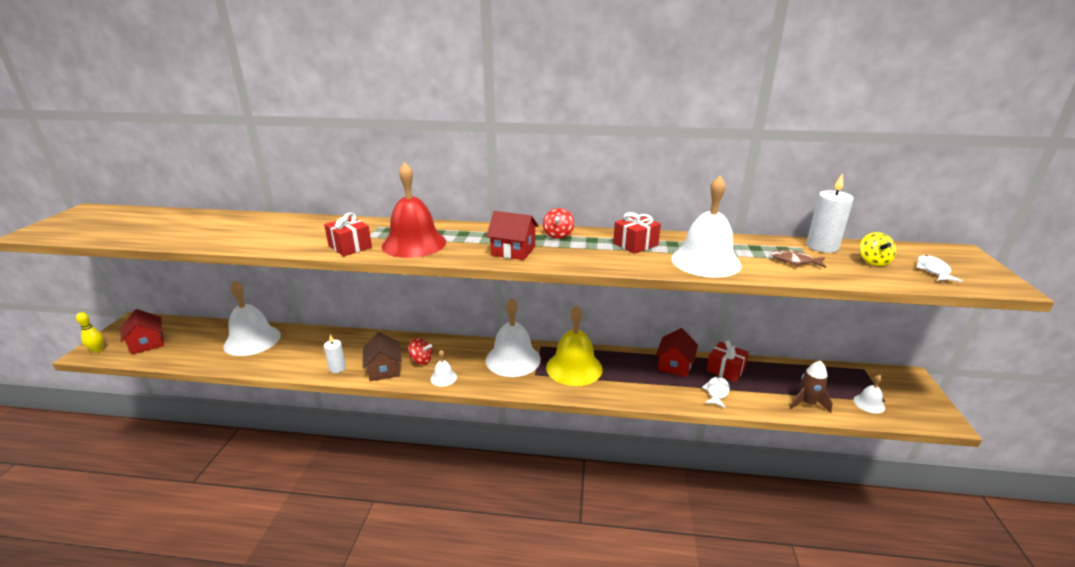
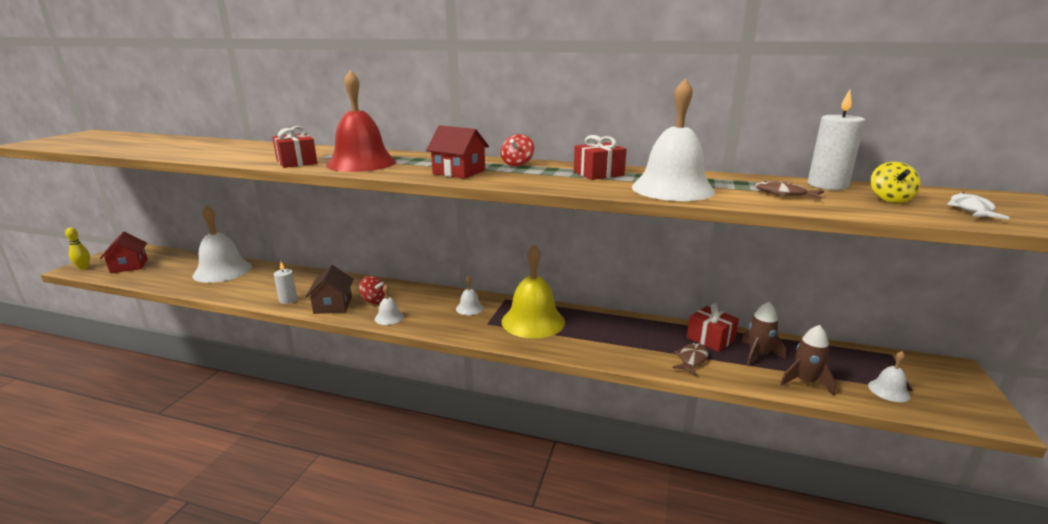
camera: 10 degrees right, 5 degrees down
white bell [486,297,541,377] -> white bell [456,276,484,315], size x0.46
red house [656,328,698,377] -> none
white fish [702,377,730,408] -> brown fish [673,343,709,375]
none -> brown rocket [741,302,786,366]

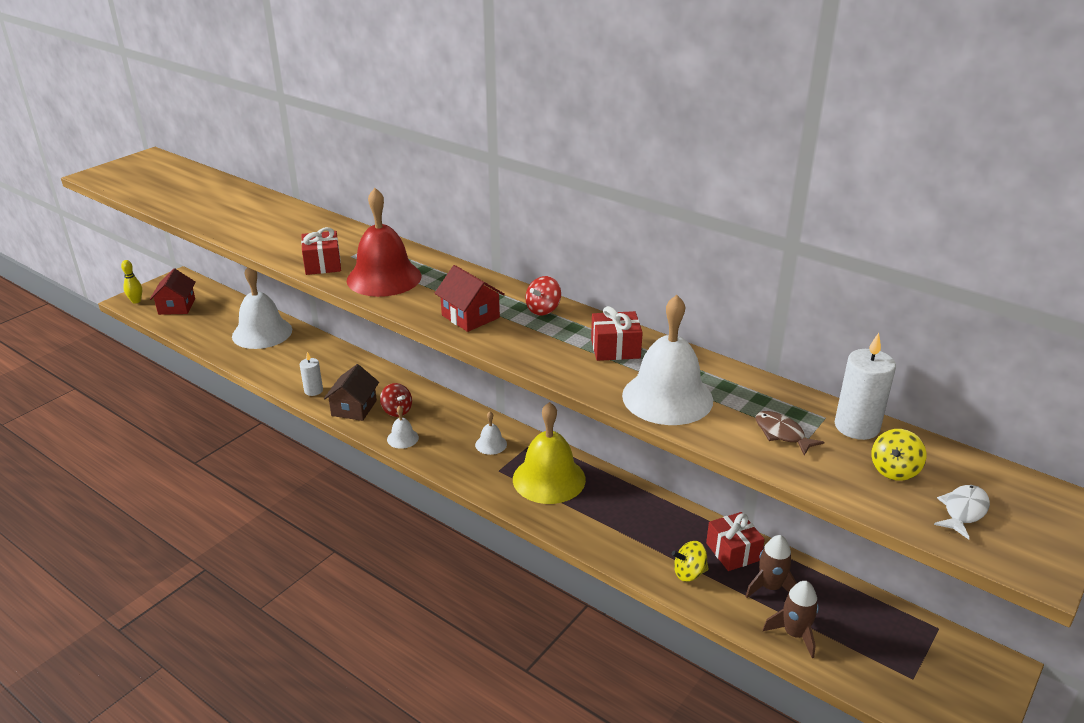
camera: 20 degrees right, 10 degrees up
brown fish [673,343,709,375] -> yellow spinning top [672,541,709,582]
white bell [868,351,911,402] -> none

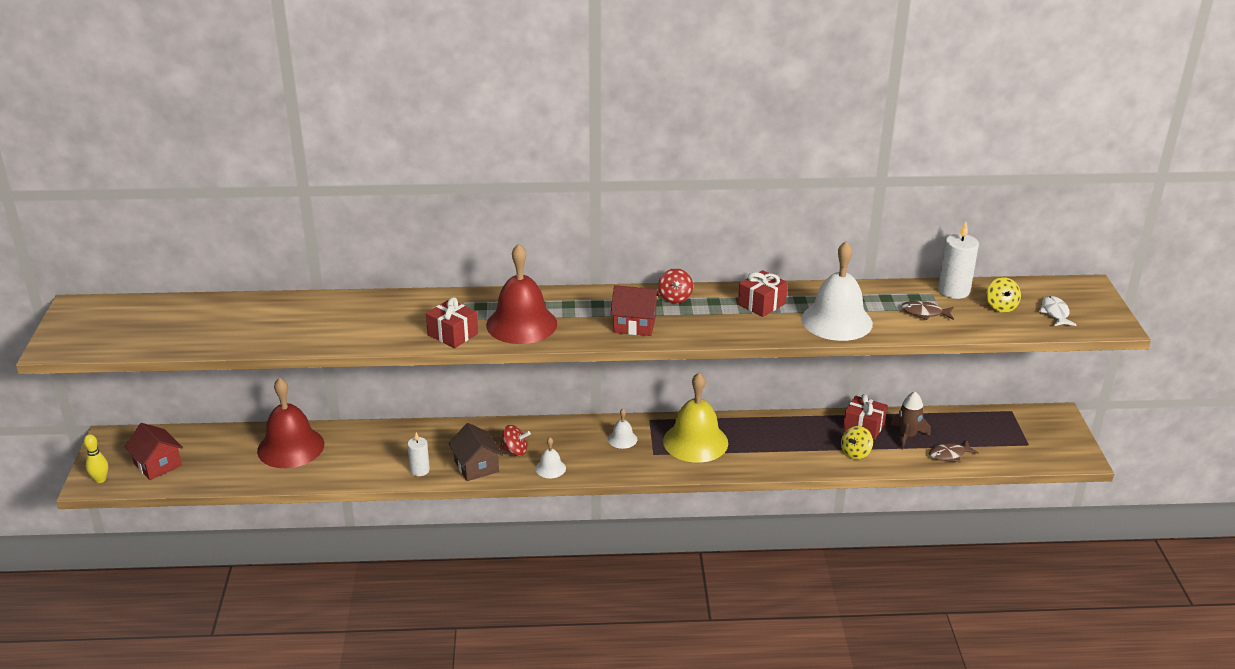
camera: 40 degrees left, 0 degrees up
white bell [232,267,292,349] -> red bell [257,377,324,468]
brown rocket [763,581,819,658] -> brown fish [929,440,979,462]

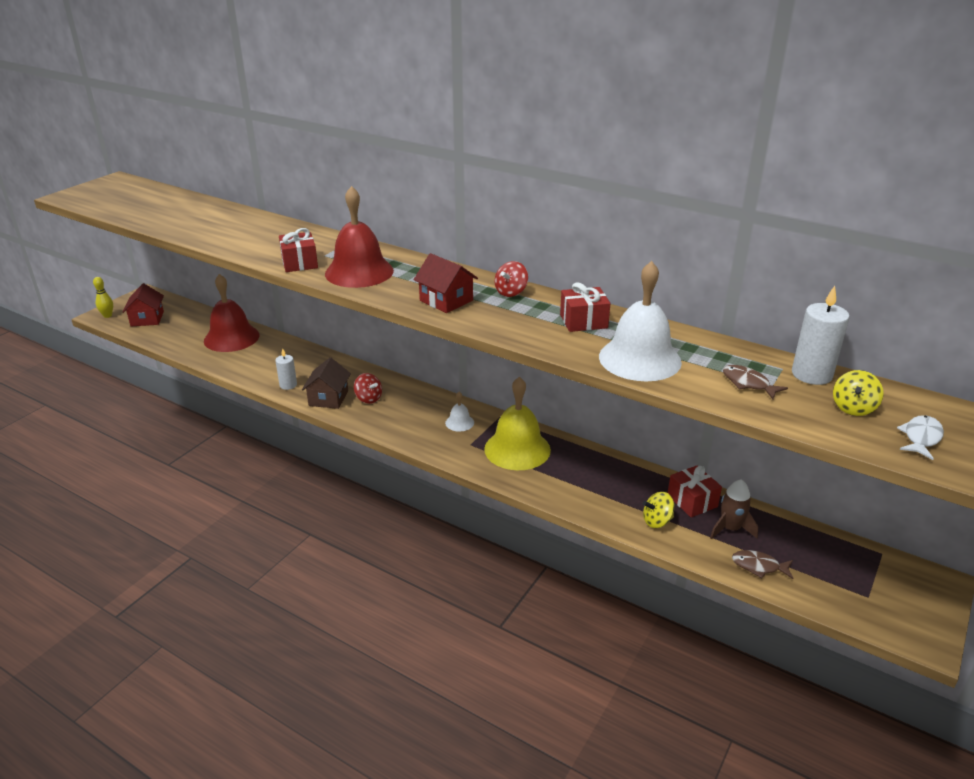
camera: 35 degrees right, 0 degrees up
white bell [535,437,566,478] -> none

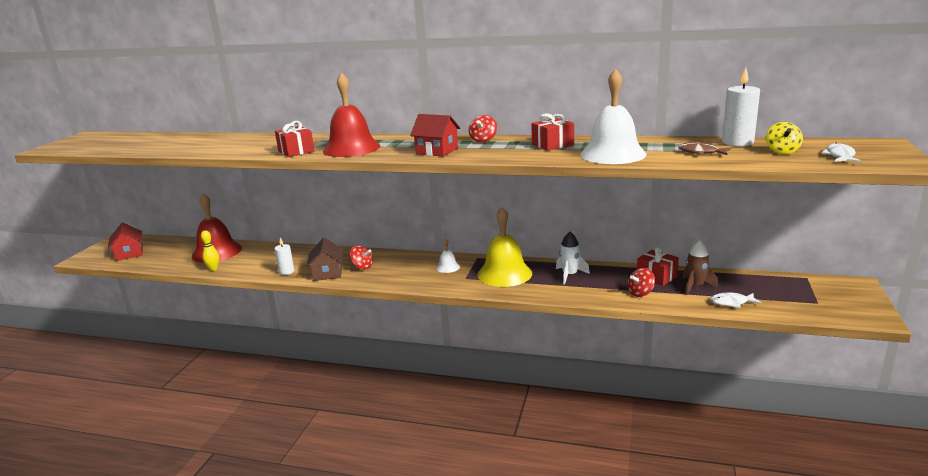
camera: 15 degrees left, 10 degrees down
yellow bowling pin [93,277,113,318] -> yellow bowling pin moved to [201,230,219,271]
yellow spinning top [643,492,675,528] -> red spinning top [627,268,655,297]
brown fish [732,550,793,579] -> white fish [710,292,762,308]
none -> white rocket [556,232,590,284]

